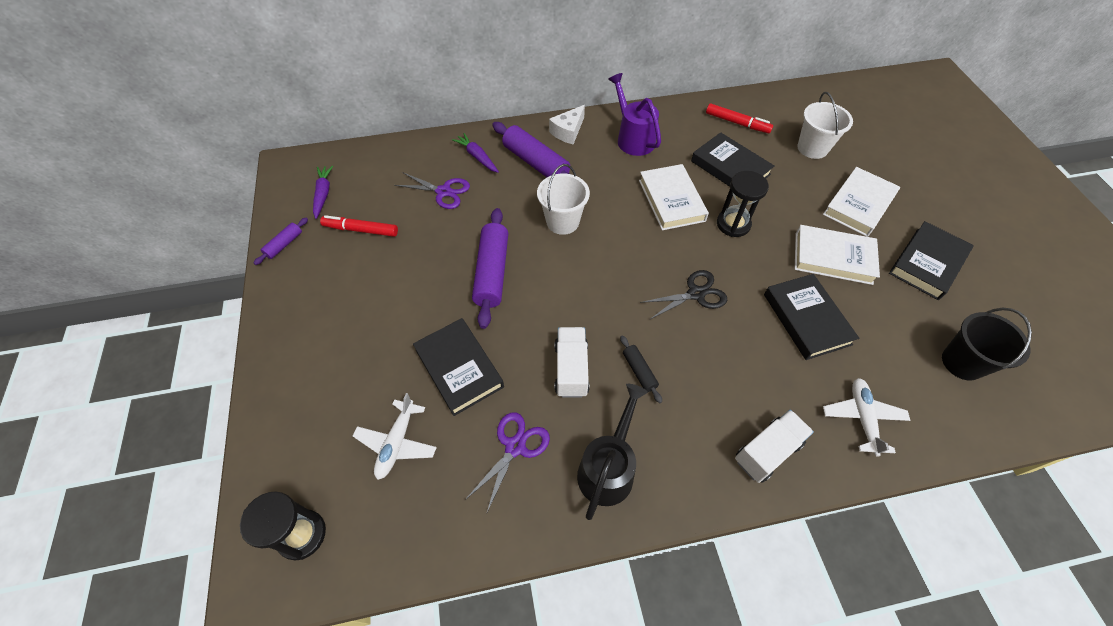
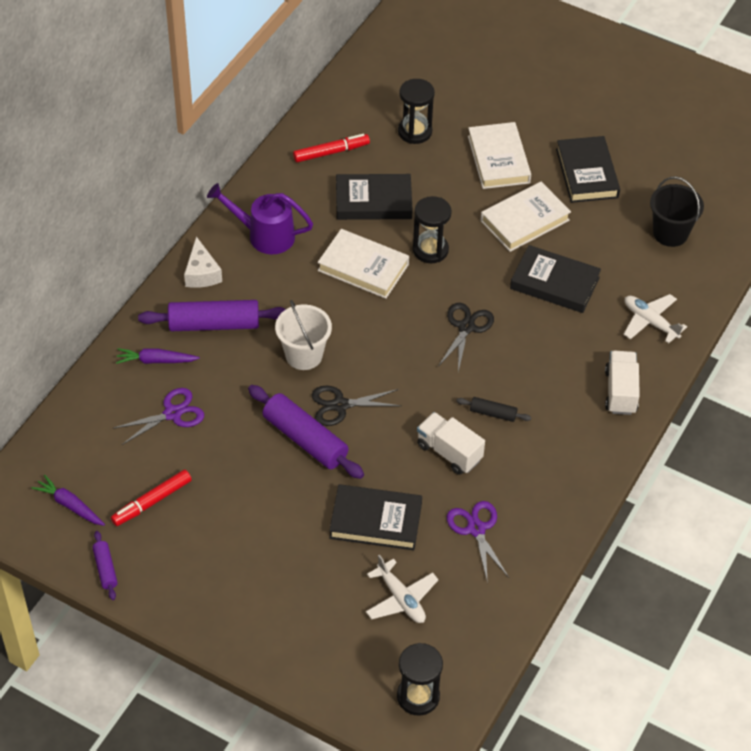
camera: 50 degrees left, 5 degrees down
black watering can [577,384,648,520] -> none
white bucket [797,92,853,159] -> black hourglass [398,79,435,144]
none -> black scissors [312,386,401,426]

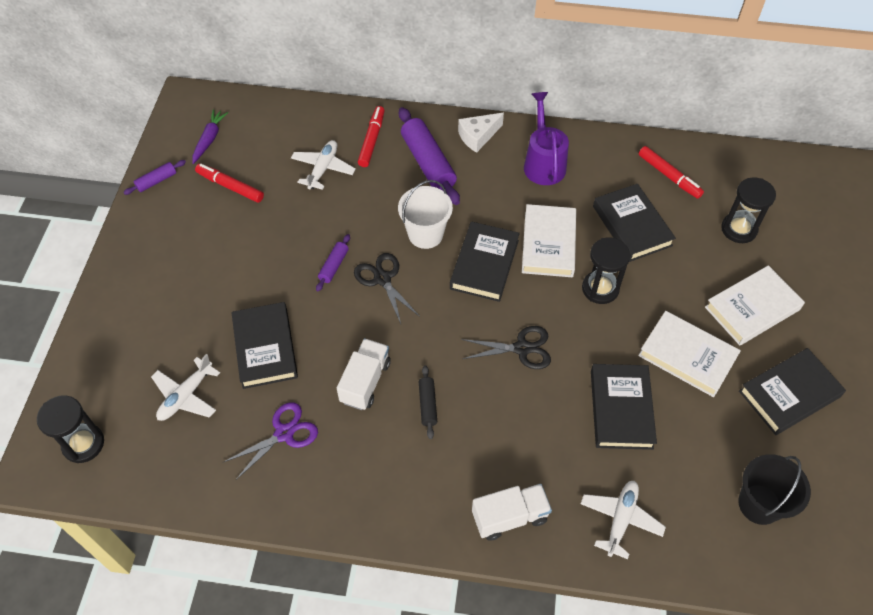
camera: 70 degrees right, 5 degrees up
purple scissors [112,388,204,445] -> white plane [291,140,356,190]
purple carrot [116,348,200,364] -> red marker [358,106,385,167]
purple rolling pin [248,385,364,479] -> purple rolling pin [316,234,350,291], size x0.50
none -> black book [450,221,520,302]

